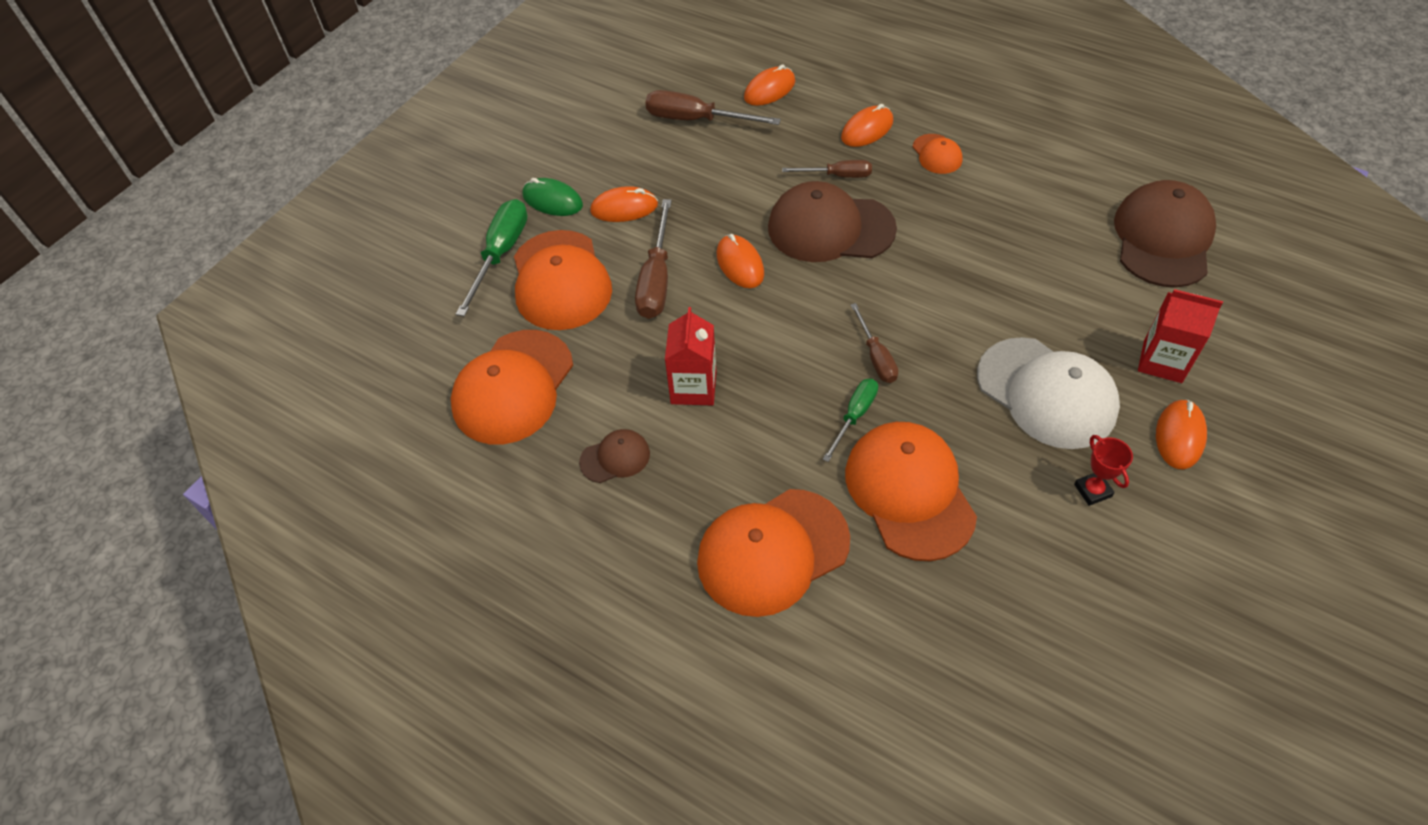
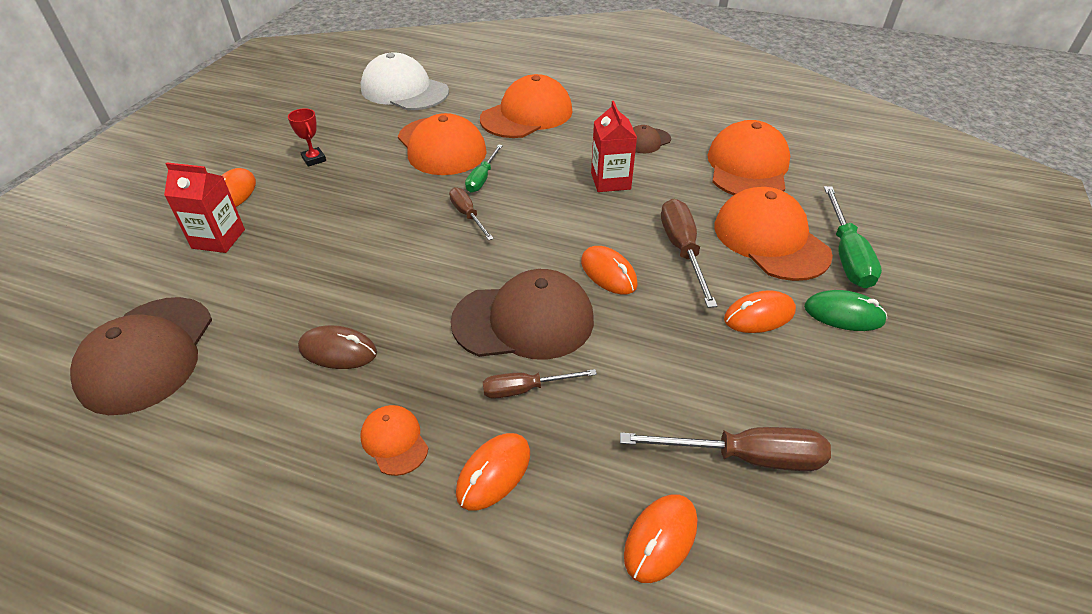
camera: 165 degrees right, 10 degrees down
white cap [977,337,1120,449] -> white cap moved to [361,52,449,110]
none -> brown mouse [298,325,377,369]

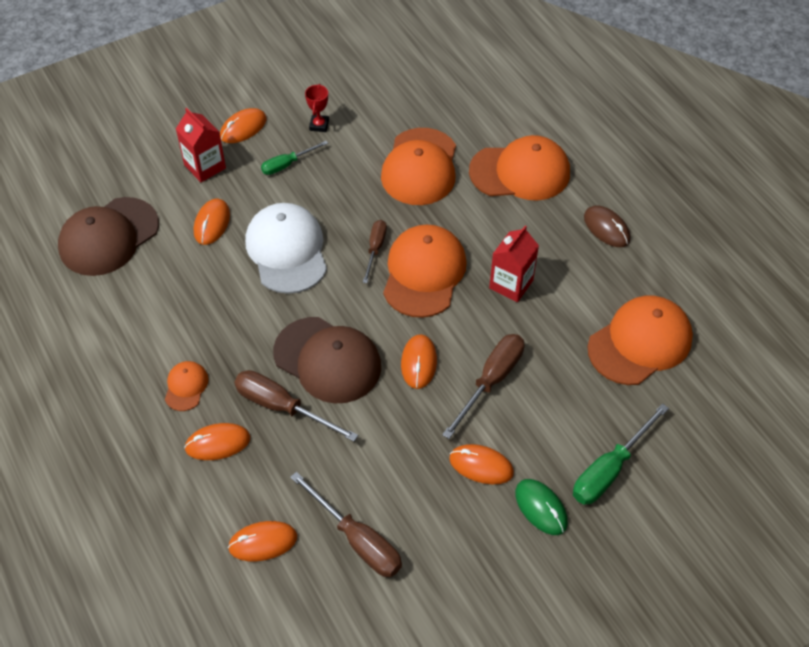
camera: 40 degrees right, 10 degrees up
brown mouse [298,325,377,369] -> brown mouse moved to [584,206,630,247]
white cap [361,52,449,110] -> white cap moved to [245,203,327,294]
green screwdriver [465,144,503,193] -> green screwdriver moved to [261,141,328,175]
brown screwdriver [483,369,597,399] -> brown screwdriver [234,370,358,442], size x1.62
brown cap [633,125,671,153] -> none
orange cap [715,187,833,281] -> orange cap moved to [383,225,467,318]
none -> orange mouse [194,199,230,245]

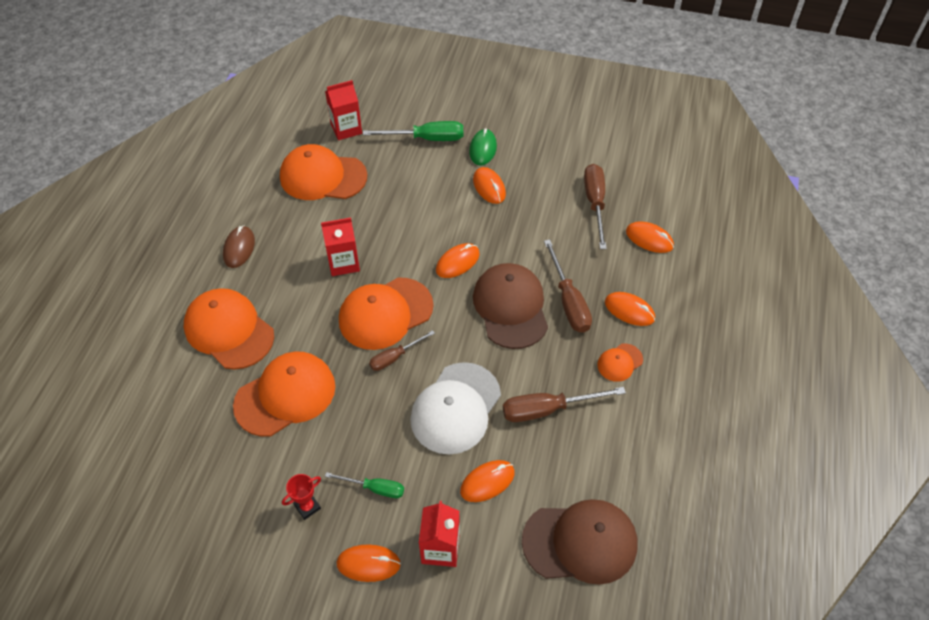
camera: 135 degrees left, 0 degrees up
brown screwdriver [442,334,525,439] -> brown screwdriver moved to [503,387,626,422]
none -> red carton [325,80,362,140]

